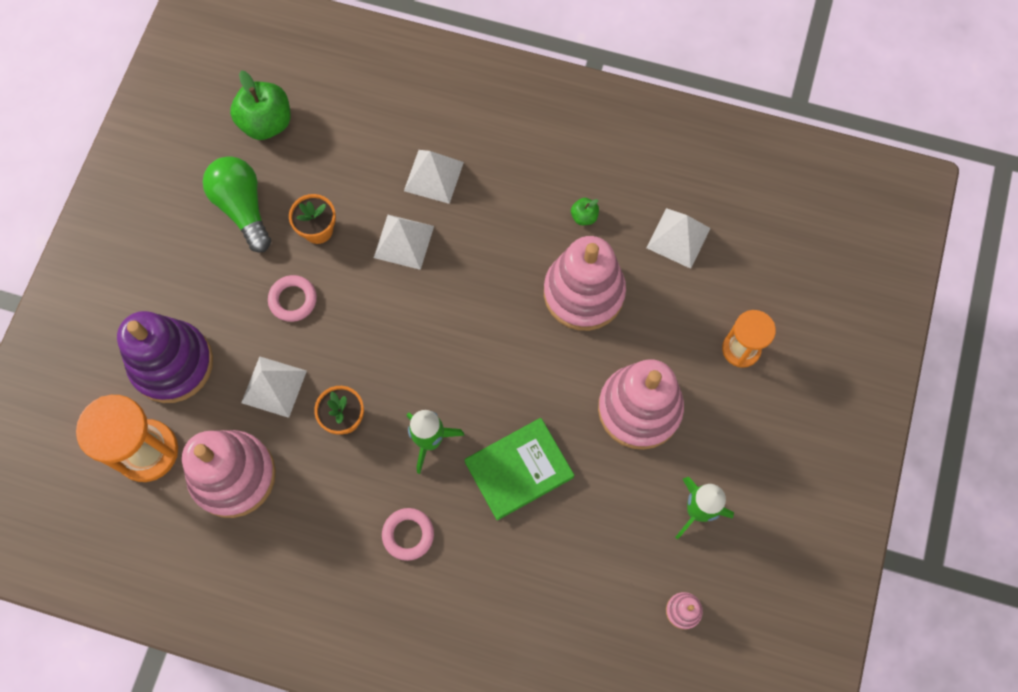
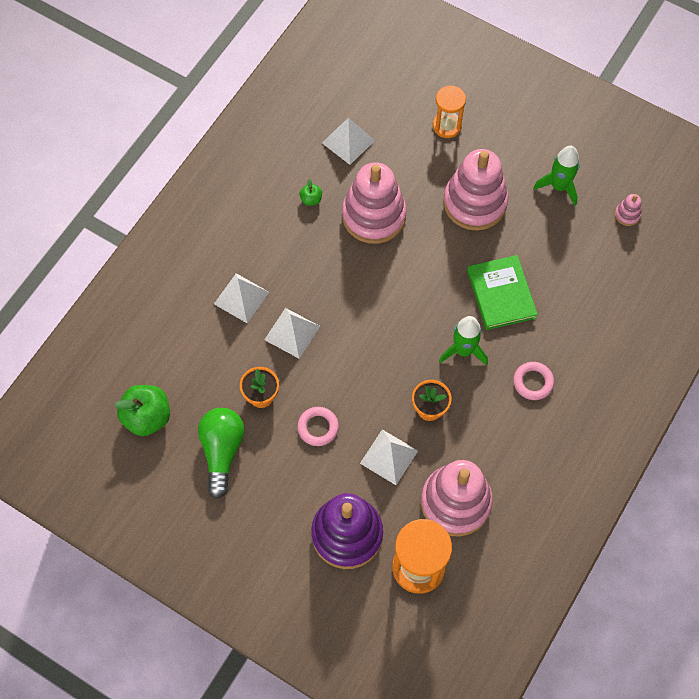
camera: 75 degrees left, 5 degrees down
green light bulb [203,156,271,253] -> green light bulb turned 105 degrees clockwise [198,408,244,499]

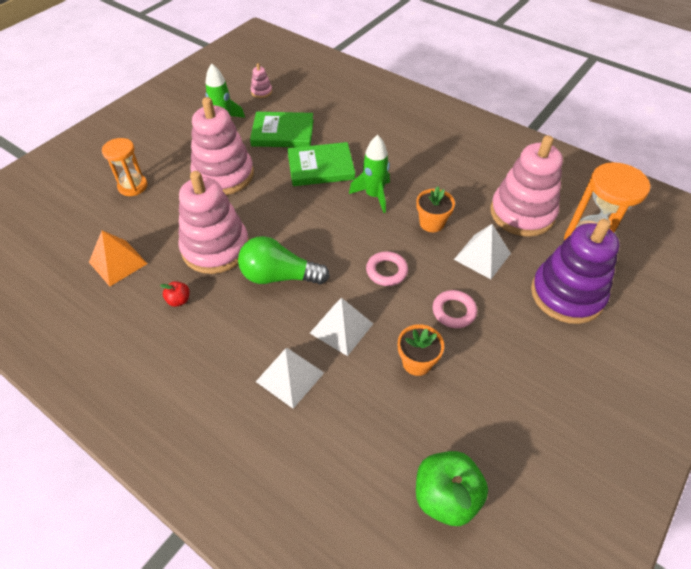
camera: 85 degrees left, 15 degrees down
green light bulb [198,408,244,499] -> green light bulb moved to [238,236,330,284]
green apple [300,179,322,206] -> red apple [160,281,189,307]
white pyramid [322,117,375,165] -> orange pyramid [89,230,148,287]
pink ring [513,362,554,400] -> pink ring moved to [366,251,408,286]
none -> green book [250,112,314,147]

